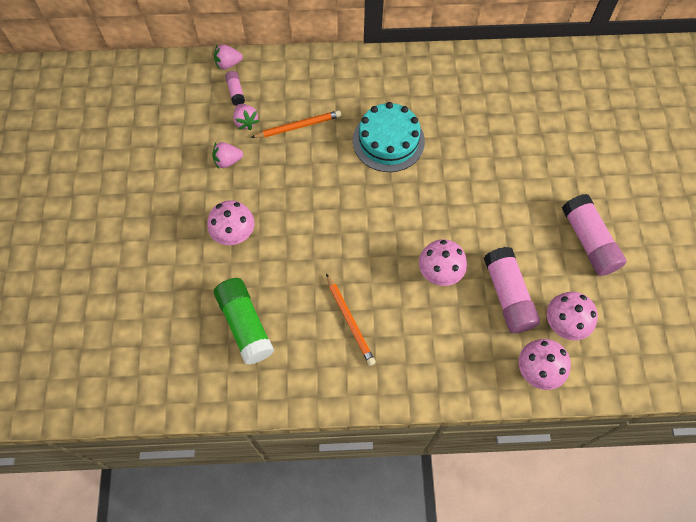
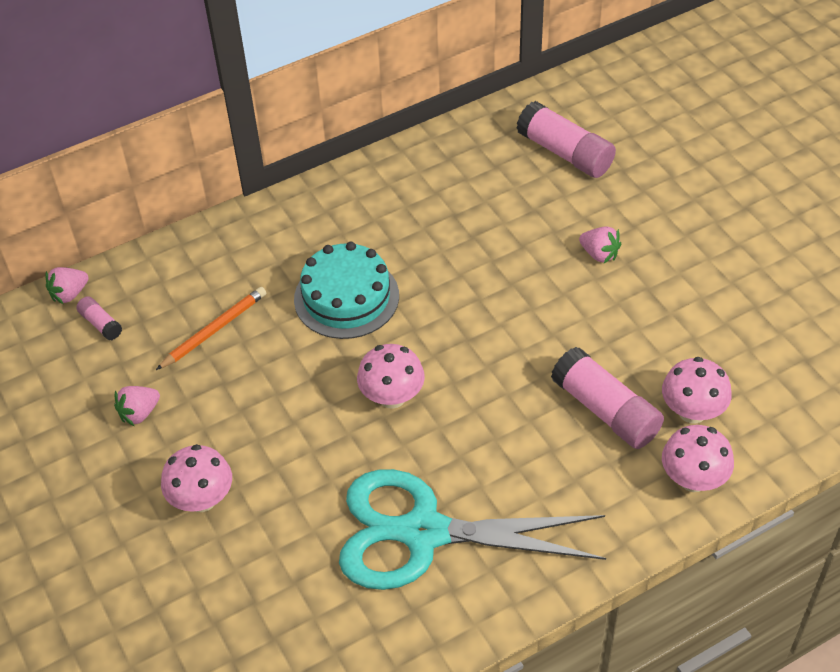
camera: 25 degrees left, 15 degrees down
green glue stick [214,278,274,365] -> none
pink strawberry [233,104,259,130] -> pink strawberry moved to [579,227,621,263]
orange pencil [326,273,376,366] -> turquoise scissors [339,469,606,590]
pink mushroom [419,239,467,286] -> pink mushroom moved to [357,344,425,409]
pink glue stick [562,194,627,276] -> pink glue stick moved to [516,101,616,178]

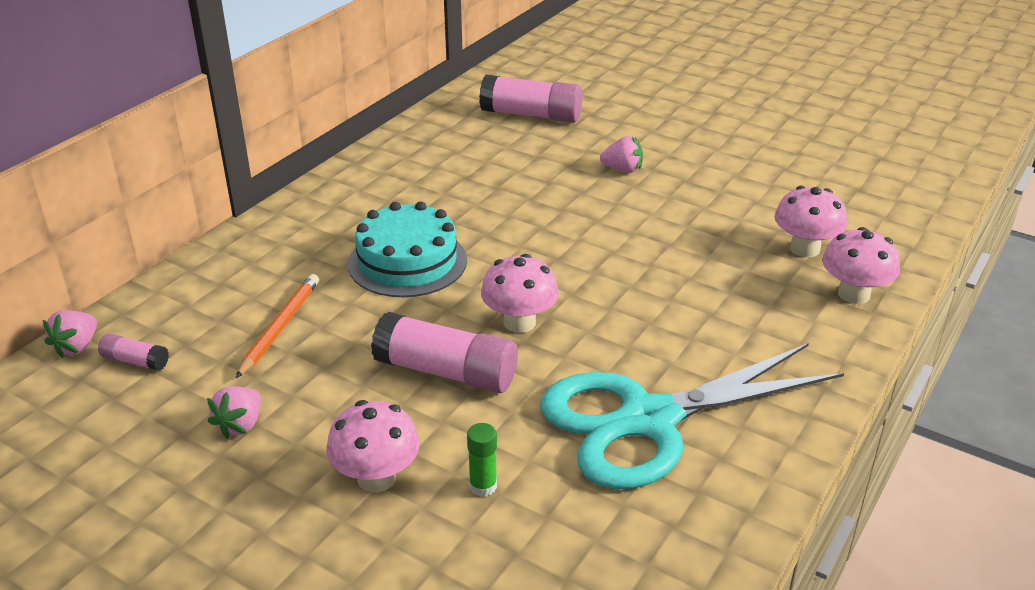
camera: 30 degrees left, 15 degrees down
pink glue stick [551,347,664,449] -> pink glue stick moved to [371,312,518,393]
none -> green glue stick [467,423,497,497]

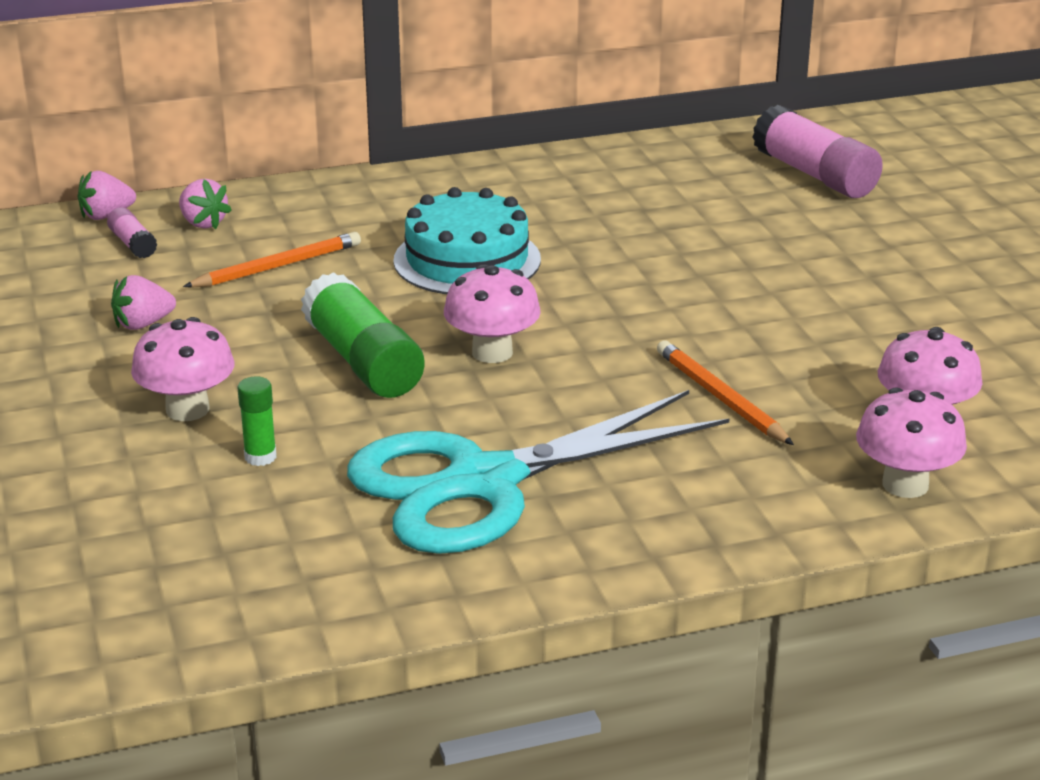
camera: 40 degrees right, 5 degrees down
pink glue stick [371,312,518,393] -> green glue stick [301,272,425,398]
turquoise scissors [541,343,844,489] -> turquoise scissors turned 45 degrees counterclockwise [347,390,729,554]
pink strawberry [600,136,643,173] -> pink strawberry moved to [179,179,232,229]
none -> orange pencil [657,340,794,445]

